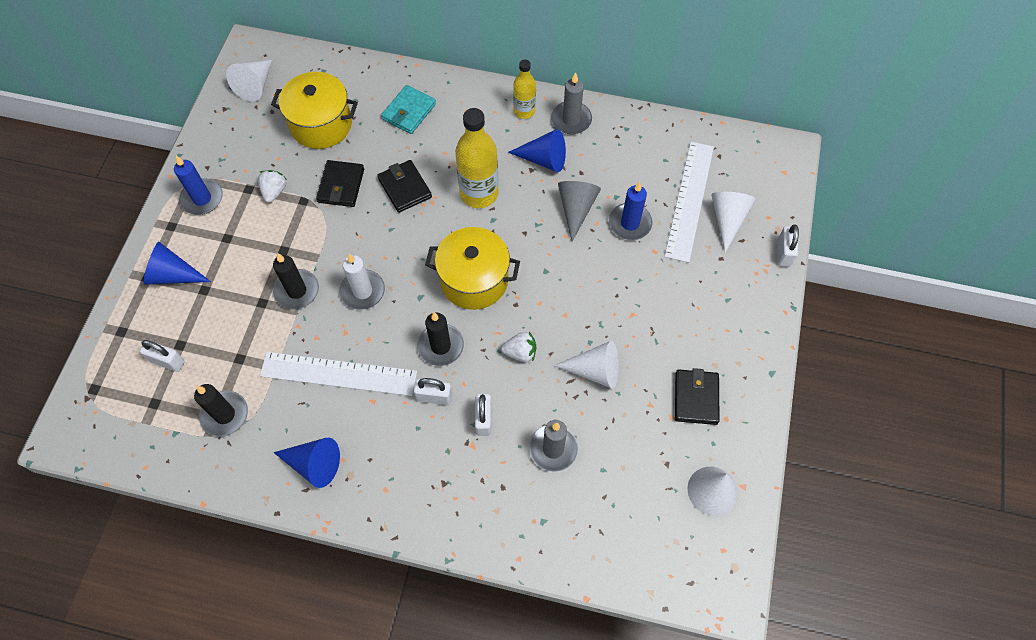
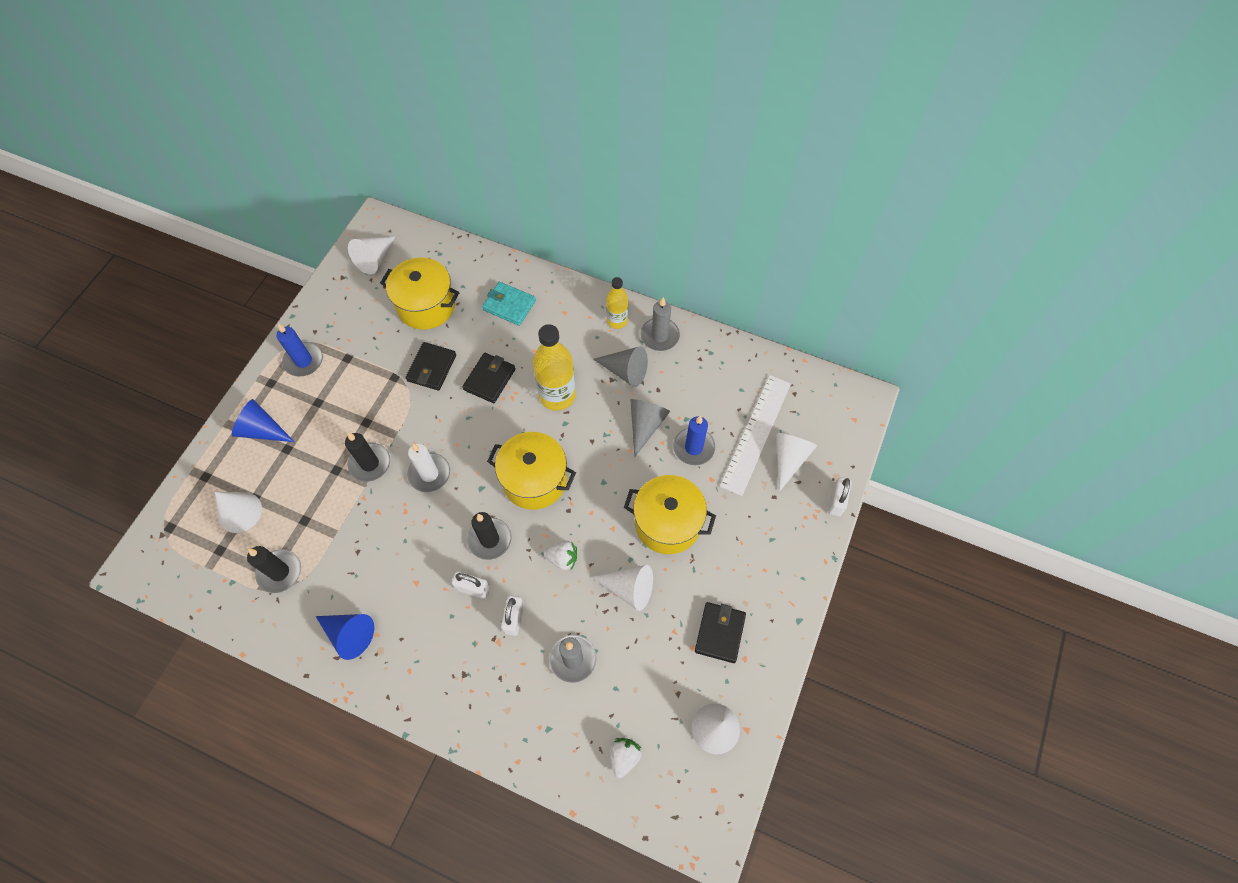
camera: 10 degrees right, 0 degrees up
white padlock [140,340,185,372] -> white cone [215,492,262,533]
white strawberry [258,170,287,203] -> white strawberry moved to [610,738,641,778]
white ruler [260,352,417,396] -> none
black wallet [377,160,432,213] -> black wallet turned 45 degrees clockwise [462,353,515,403]
turquoise wallet [381,85,436,134] -> turquoise wallet turned 75 degrees clockwise [482,282,536,326]
blue cone [508,129,566,172] -> grey cone [593,346,648,387]
none -> yellow pot [624,475,716,554]

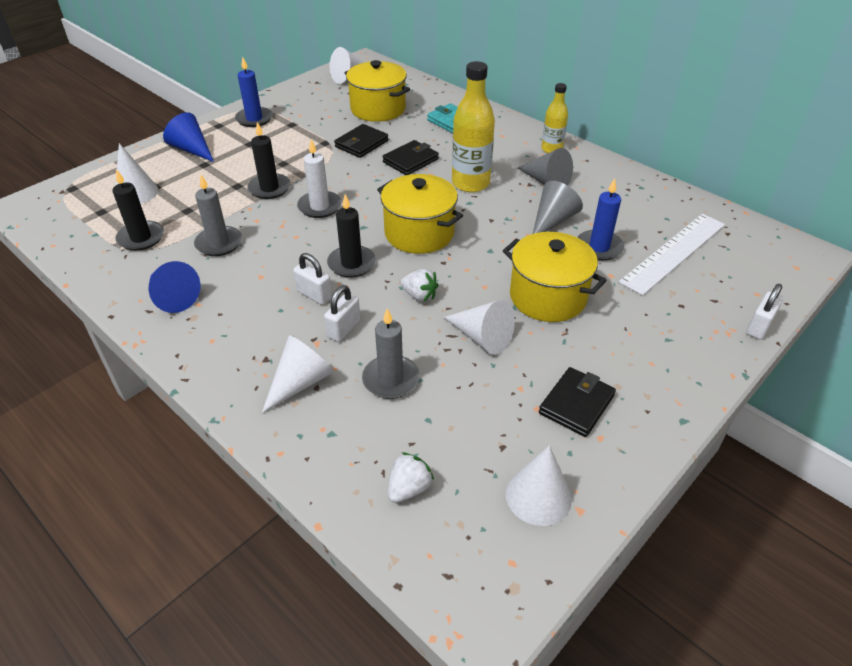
camera: 20 degrees right, 20 degrees down
grey candle [640,297,680,351] -> grey candle moved to [194,175,242,256]
white cone [776,433,817,492] -> white cone moved to [262,335,334,413]

